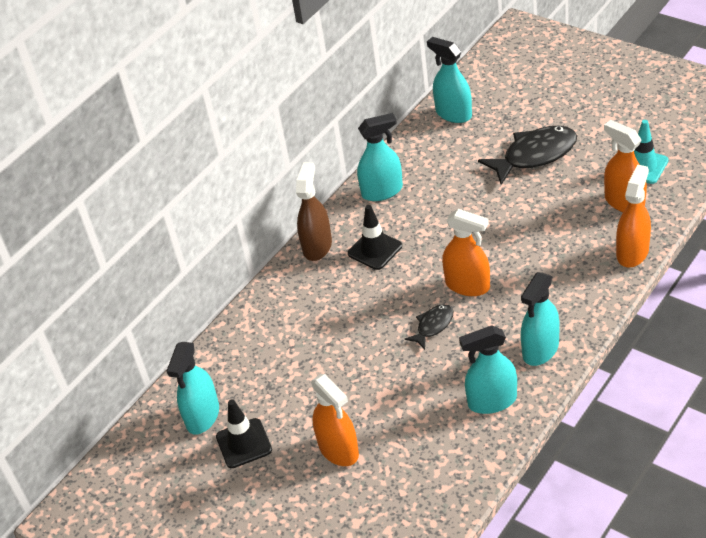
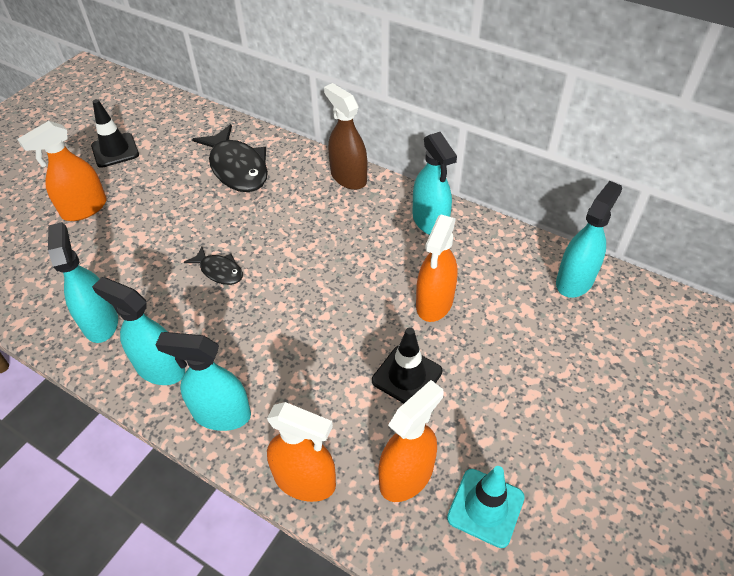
camera: 80 degrees right, 5 degrees up
turquoise spray bottle [167,342,219,434] -> turquoise spray bottle moved to [155,332,251,431]
brown spray bottle [296,162,332,261] -> brown spray bottle turned 135 degrees counterclockwise [324,83,367,190]
black traffic cone [348,205,402,270] -> black traffic cone moved to [372,327,442,403]
orange spray bottle [442,209,490,296] -> orange spray bottle moved to [416,215,458,322]
black fish [478,125,577,185] -> black fish moved to [192,124,268,192]

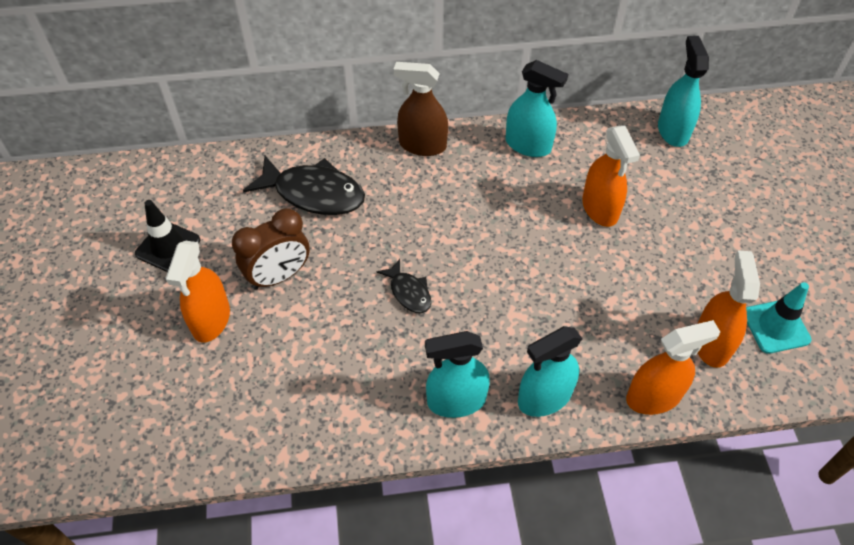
camera: 40 degrees left, 5 degrees up
turquoise spray bottle [48,222,118,343] -> none
black fish [184,246,243,285] -> black fish turned 60 degrees clockwise [377,259,431,313]
black traffic cone [372,327,442,403] -> none
none -> brown clock [232,208,310,290]

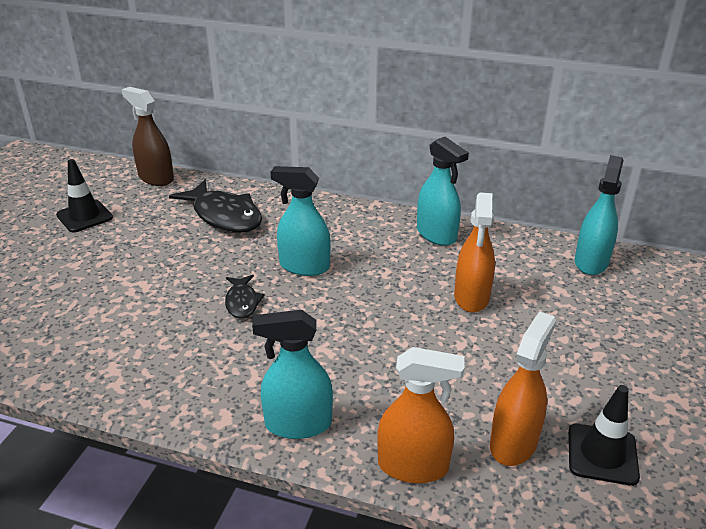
camera: 25 degrees right, 20 degrees down
orange spray bottle [165,241,230,342] -> none
brown clock [232,208,310,290] -> none
brown spray bottle [393,62,448,156] -> brown spray bottle moved to [122,87,174,186]
turquoise spray bottle [425,331,490,418] -> turquoise spray bottle moved to [271,166,331,276]
turquoise traffic cone [746,282,811,354] -> black traffic cone [568,385,640,486]

